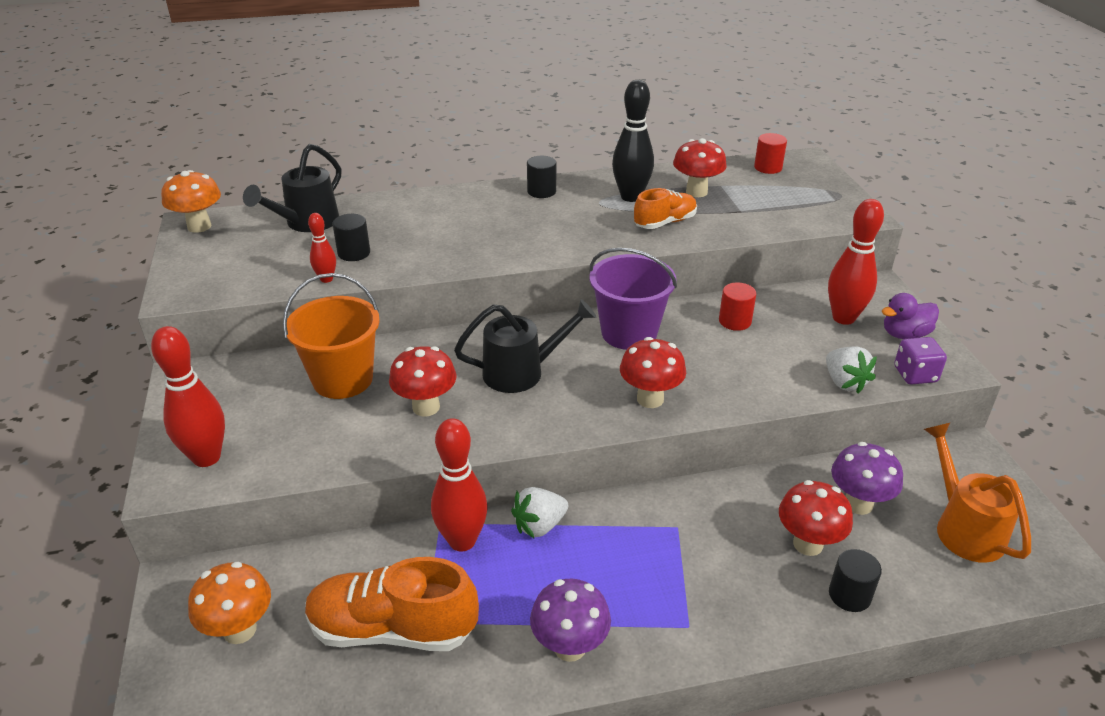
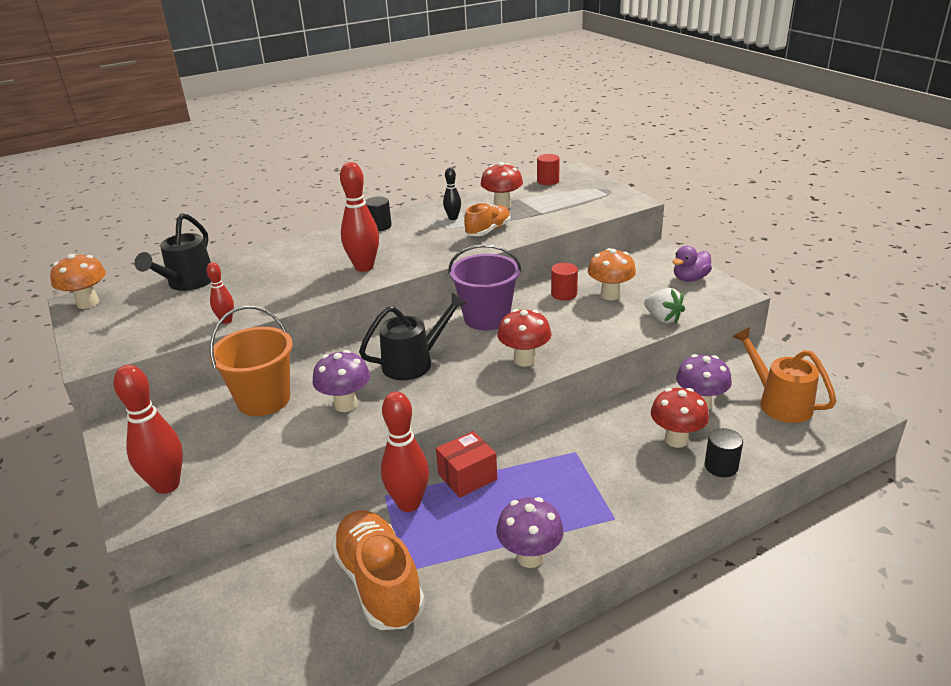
camera: 15 degrees left, 5 degrees down
orange mushroom [188,562,271,644] -> orange mushroom moved to [588,248,636,300]
orange shoe [305,557,479,651] -> orange shoe turned 75 degrees clockwise [331,510,425,630]
black cylinder [332,214,370,261] -> none
red mushroom [389,346,457,417] -> purple mushroom [313,350,370,412]
white strawberry [511,487,568,538] -> red box [436,431,497,498]
black bowling pin [612,80,654,202] -> black bowling pin [443,167,461,220], size x0.54
red bowling pin [828,199,884,325] -> red bowling pin moved to [340,162,379,272]
purple dice [894,337,947,385] -> none

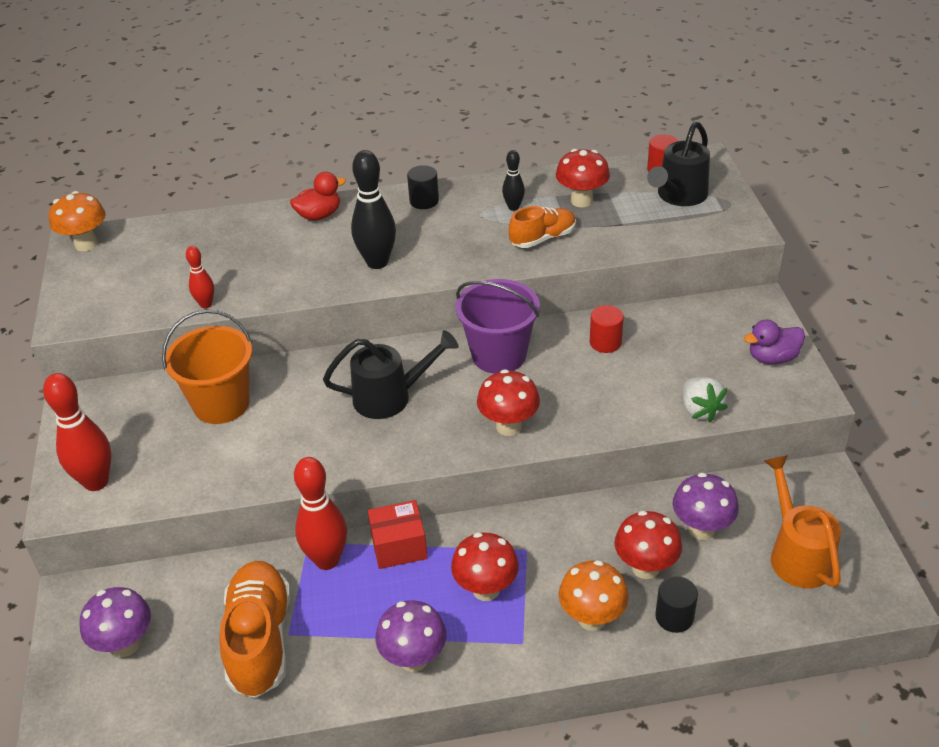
camera: 20 degrees right, 10 degrees up
black watering can [134,213,211,291] -> black watering can moved to [647,122,710,206]
purple mushroom [313,350,370,412] -> purple mushroom moved to [80,587,151,657]
red bowling pin [340,162,379,272] -> black bowling pin [351,150,396,269]
orange mushroom [588,248,636,300] -> orange mushroom moved to [559,560,629,631]
none -> red duck [290,172,346,221]
none -> red mushroom [451,532,519,601]

